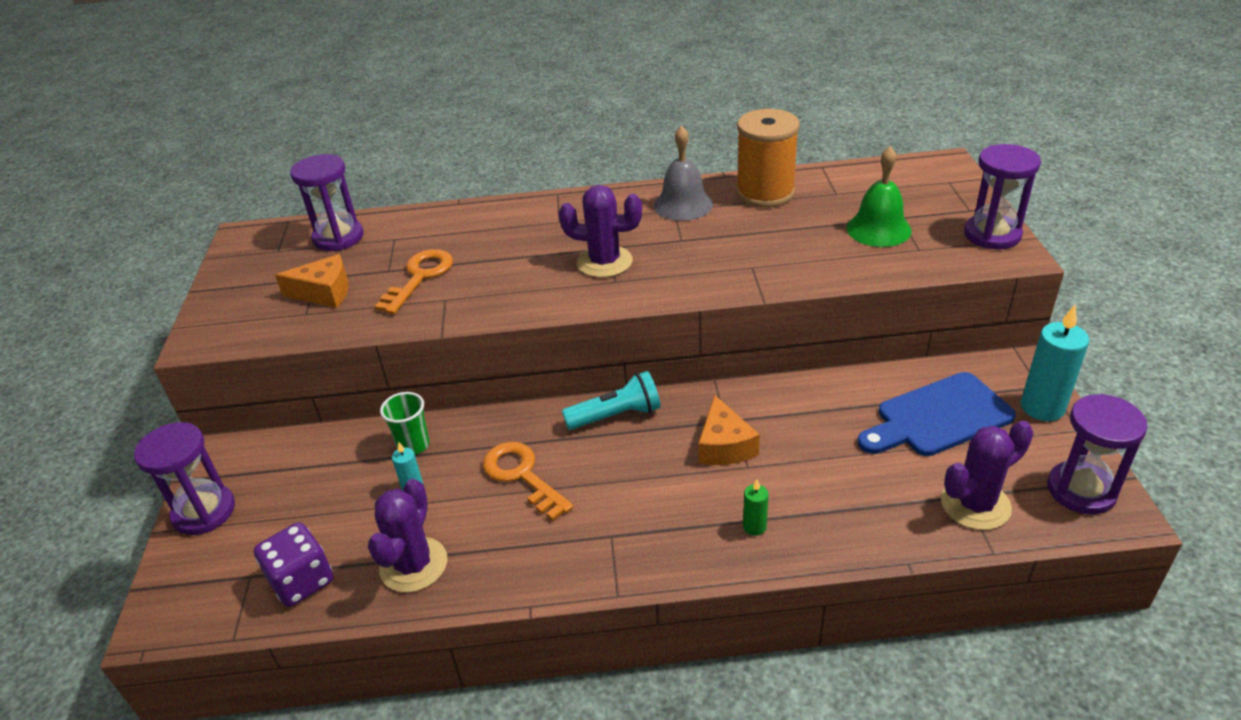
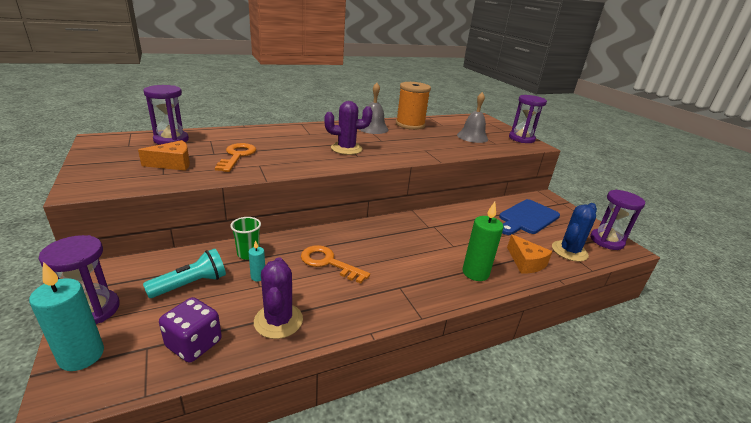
camera: 25 degrees left, 10 degrees down
turquoise flashlight [562,371,661,430] -> turquoise flashlight moved to [143,249,226,298]
orange cheese [698,395,760,465] -> orange cheese moved to [507,234,553,273]
green candle [743,479,769,536] -> green candle [463,202,504,281], size x2.01
green bell [847,147,912,247] -> grey bell [457,92,488,143]
purple cactus [941,421,1034,530] -> blue cactus [552,203,597,262]
turquoise candle [1021,305,1089,421] -> turquoise candle moved to [29,262,104,371]

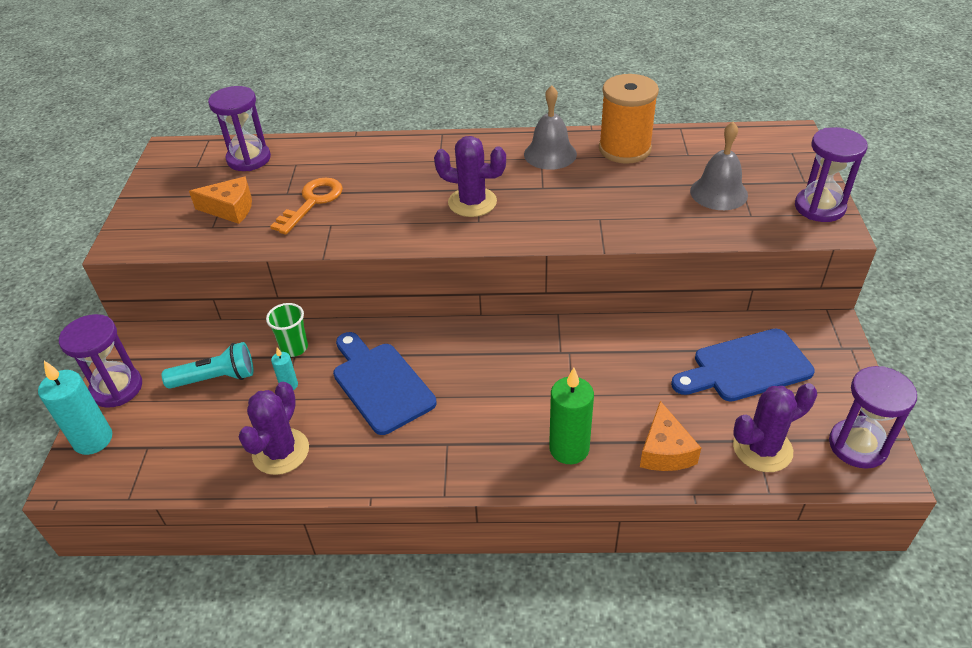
camera: 30 degrees right, 15 degrees up
purple dice [159,297,222,363] -> none
orange key [301,245,370,284] -> blue cutting board [333,332,437,435]
blue cactus [552,203,597,262] -> purple cactus [733,383,817,472]

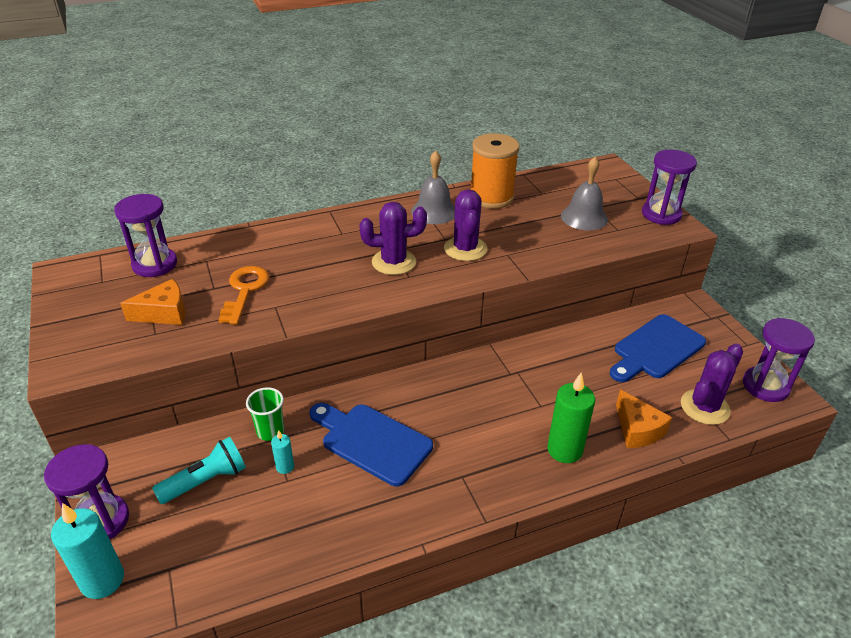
camera: 25 degrees left, 5 degrees down
purple cactus [239,382,309,475] -> purple cactus moved to [444,189,487,261]

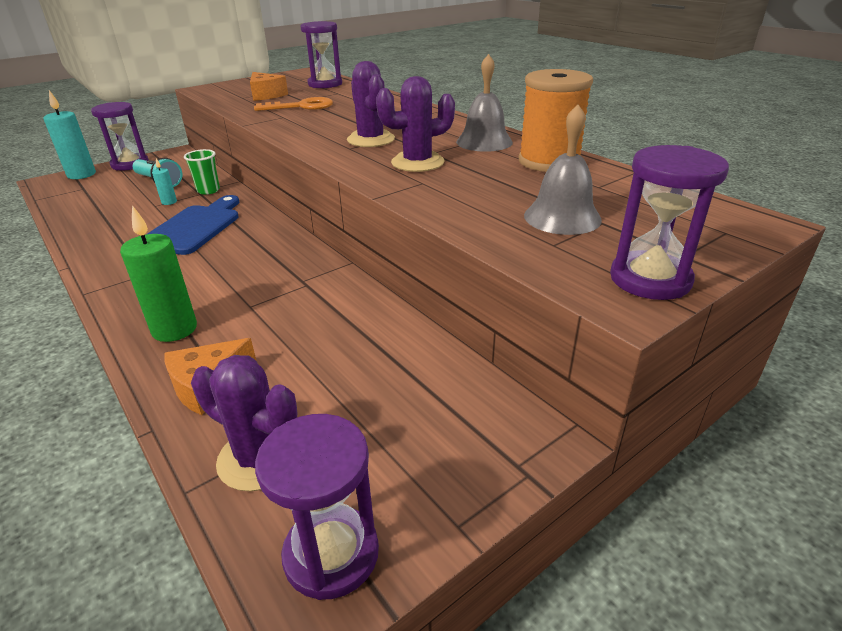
camera: 75 degrees right, 5 degrees down
blue cutting board [610,314,706,382] -> none

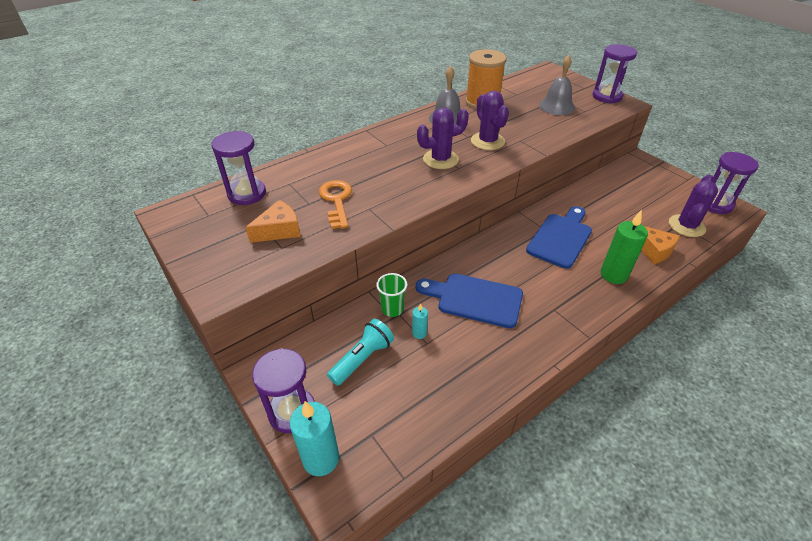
camera: 90 degrees left, 10 degrees up
none -> blue cutting board [526,206,592,269]

